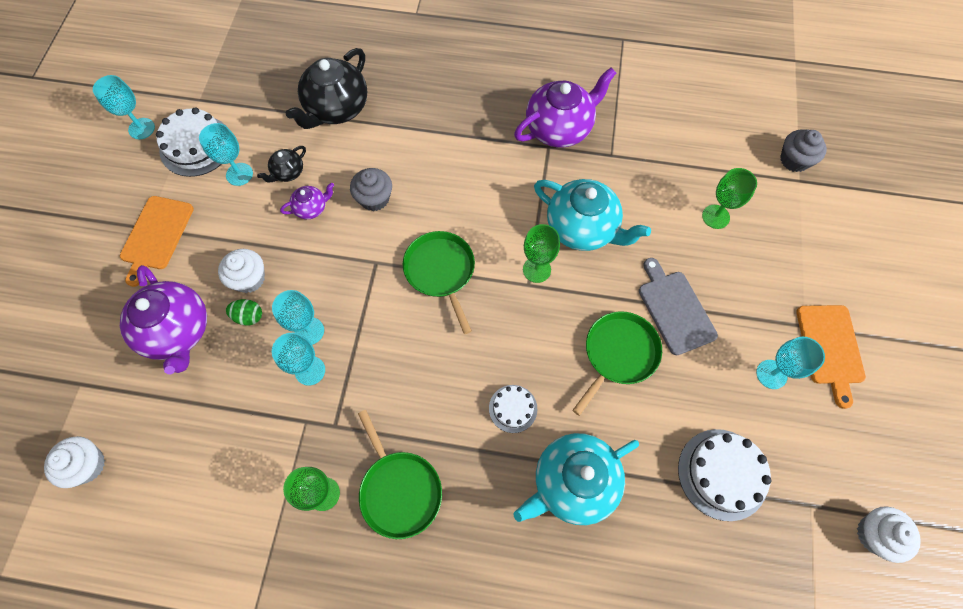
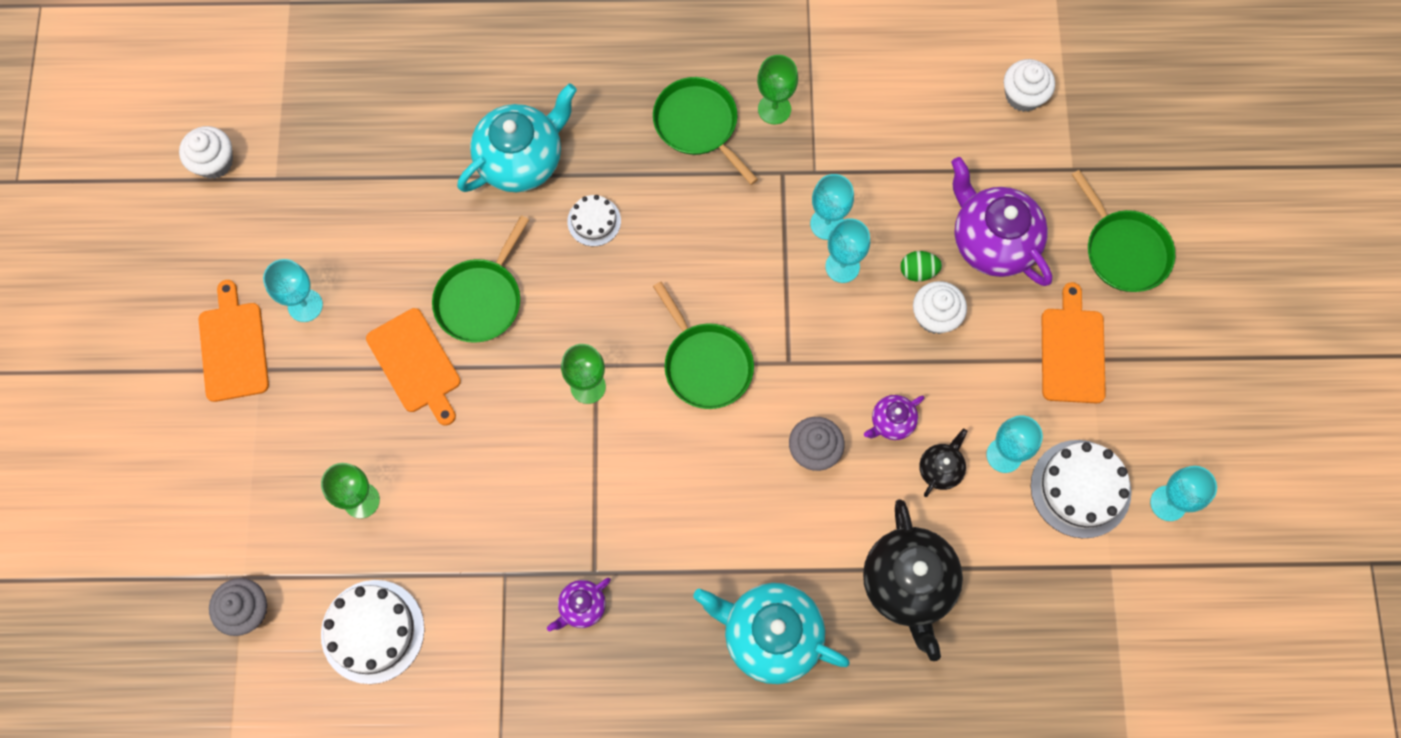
camera: 170 degrees right, 5 degrees up
black teapot [286,48,367,129] -> black teapot turned 150 degrees clockwise [863,499,963,661]
purple teapot [514,67,616,147] -> purple teapot [547,578,611,632], size x0.49
turquoise teapot [534,179,651,251] -> turquoise teapot moved to [693,583,850,684]
grey cutting board [639,258,718,355] -> orange cutting board [366,308,461,426]
white cake [678,429,772,521] -> white cake moved to [321,580,425,684]
none -> green pan [1071,170,1175,292]

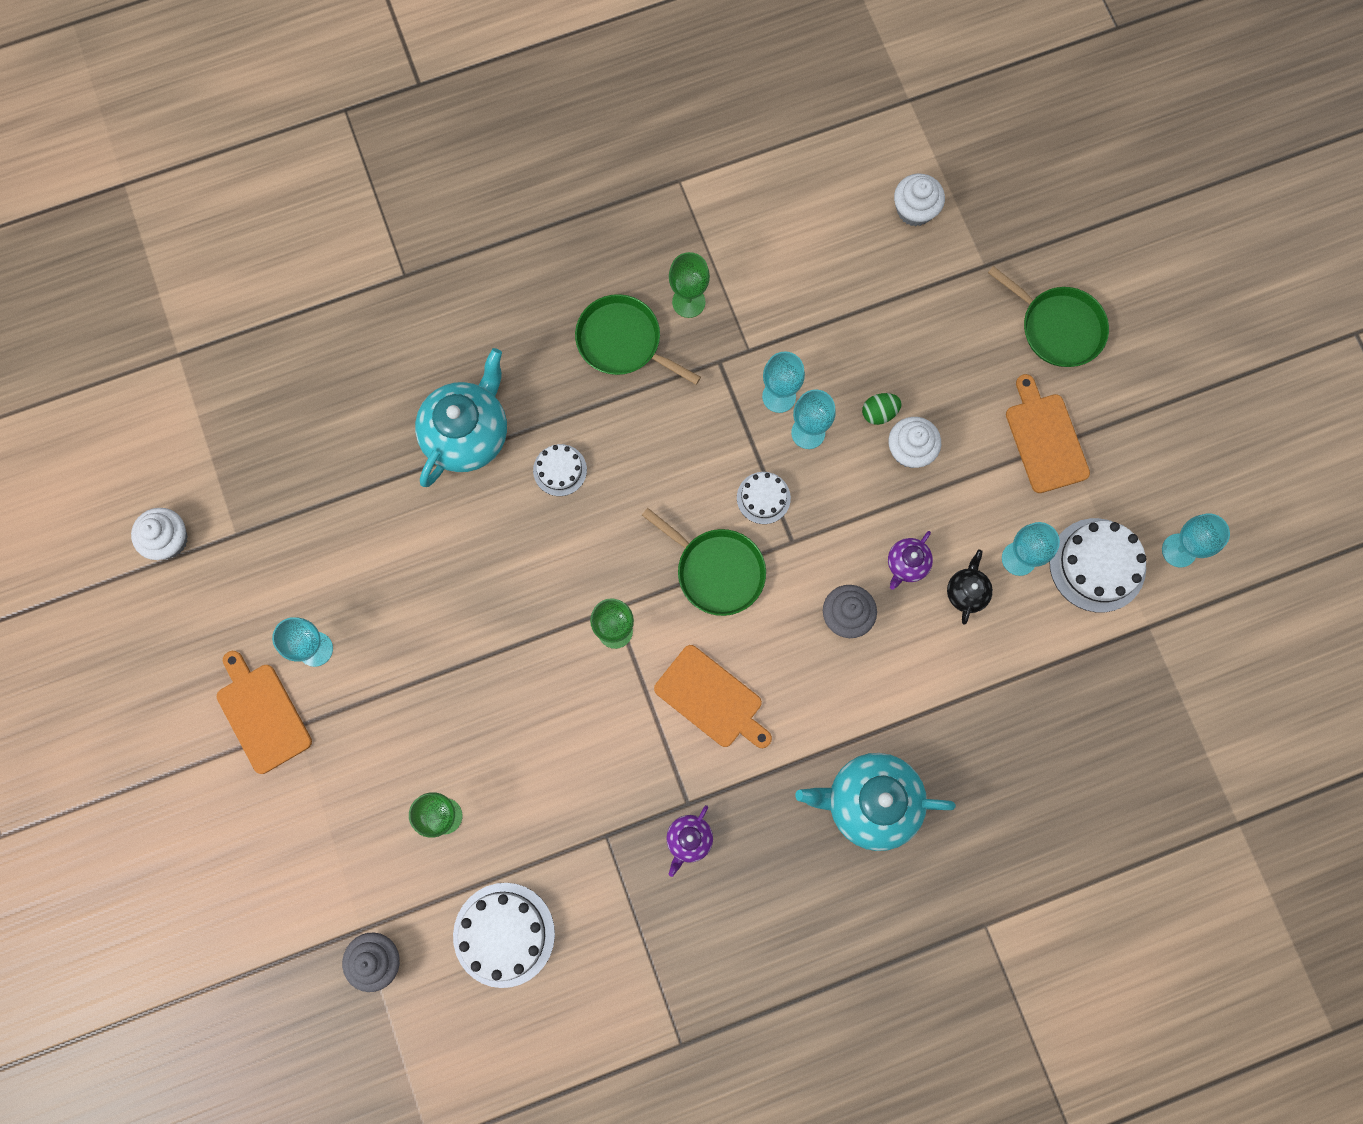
camera: 20 degrees left, 5 degrees up
orange cutting board [366,308,461,426] -> orange cutting board moved to [654,645,772,748]
green pan [432,215,529,343] -> none
black teapot [863,499,963,661] -> none
purple teapot [951,157,1052,286] -> none
none -> white cake [737,472,791,524]

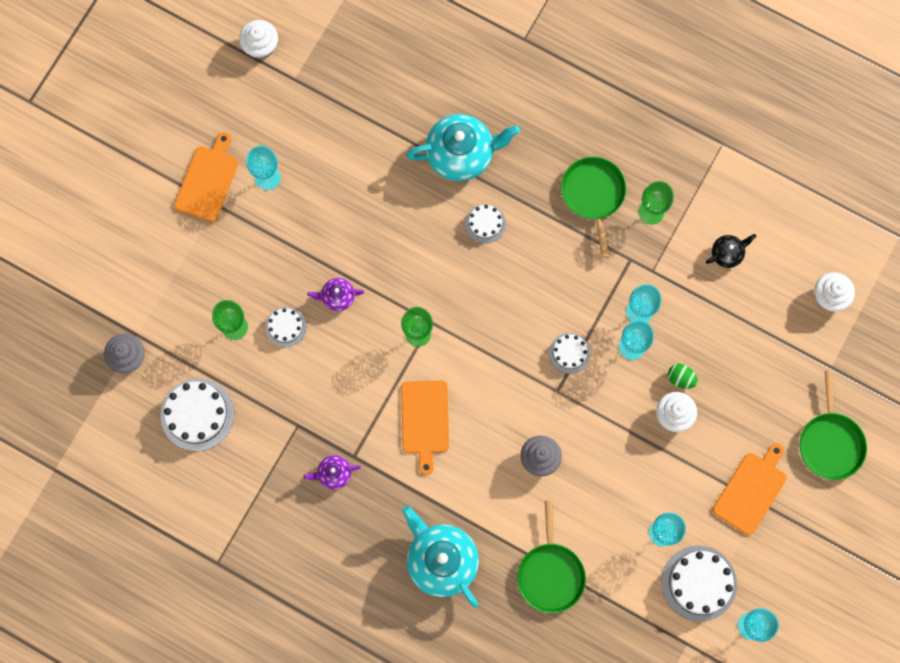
camera: 50 degrees right, 0 degrees up
green pan [642,508,766,616] -> green pan moved to [517,501,586,613]
purple teapot [888,531,933,590] -> purple teapot moved to [307,278,364,311]
black teapot [947,550,993,625] -> black teapot moved to [706,234,757,268]
none -> white cake [265,307,307,347]

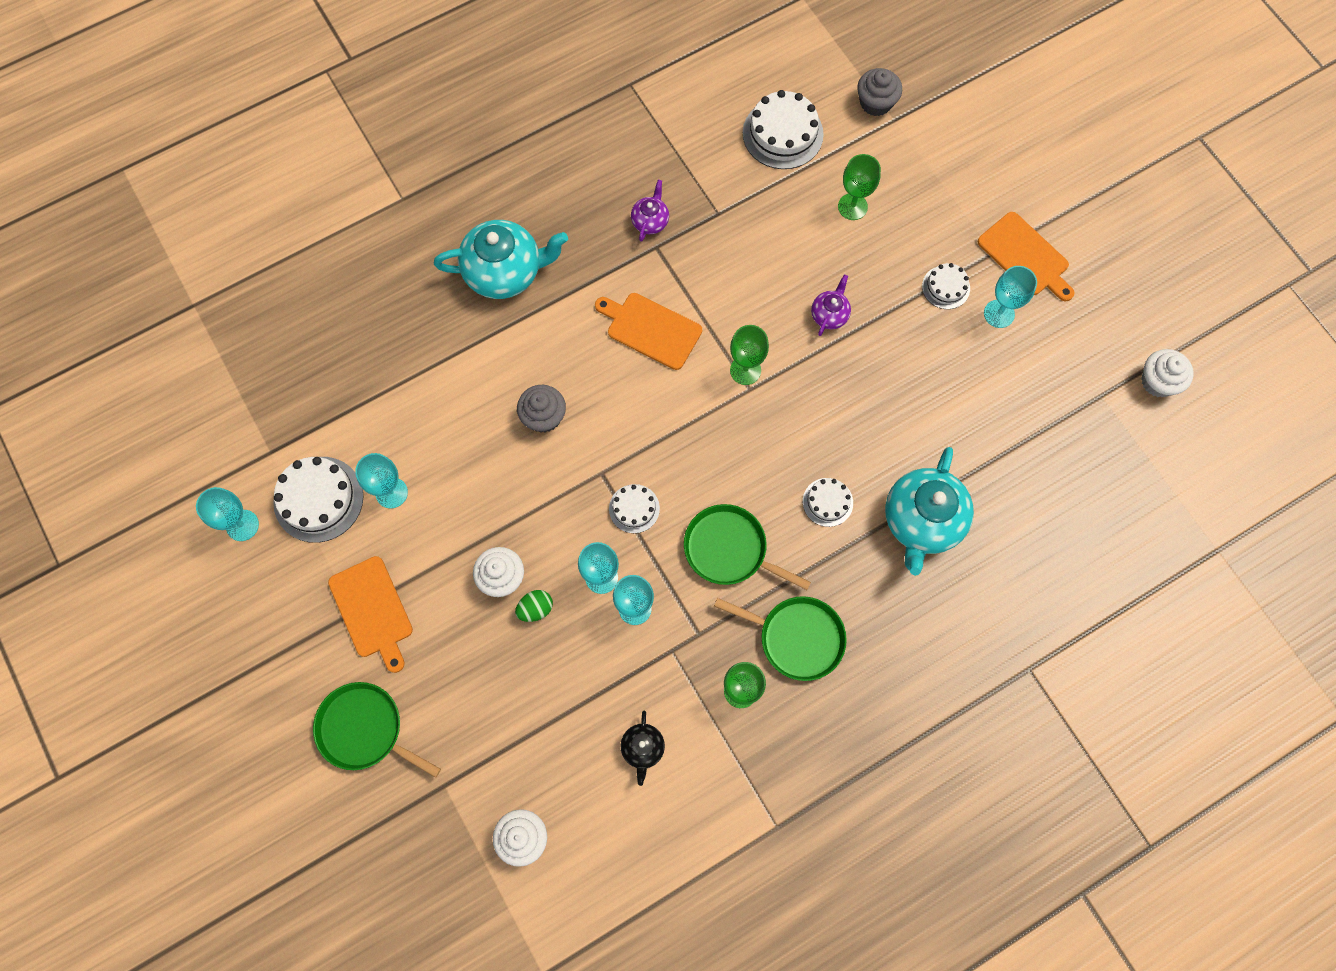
camera: 120 degrees right, 5 degrees down
white cake [265,307,307,347] -> white cake moved to [922,263,970,309]
green pan [517,501,586,613] -> green pan moved to [684,504,811,590]

